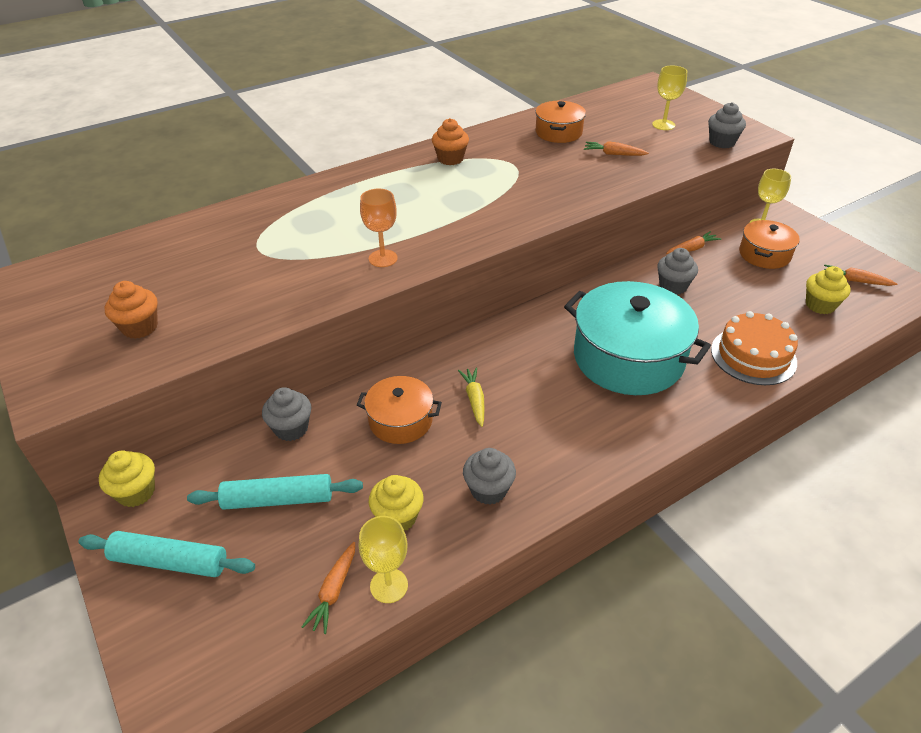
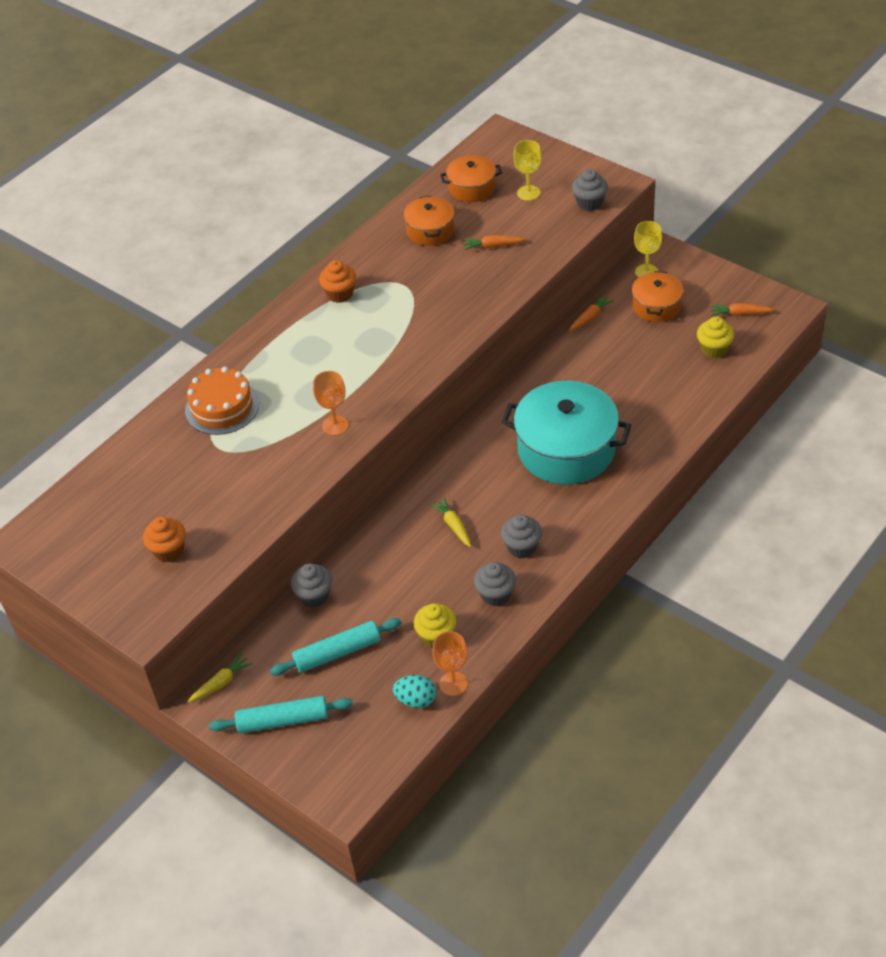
camera: 15 degrees left, 5 degrees up
yellow cupcake [99,450,155,507] -> yellow carrot [188,653,253,703]
orange carrot [302,542,355,634] -> turquoise egg [393,675,436,708]
orange pot [357,376,442,444] -> orange pot moved to [440,155,502,202]
yellow goblet [359,516,408,603] -> orange goblet [432,631,468,696]
grey cupcake [657,248,698,295] -> grey cupcake moved to [501,514,542,558]
orange cake [711,311,798,385] -> orange cake moved to [185,367,259,435]

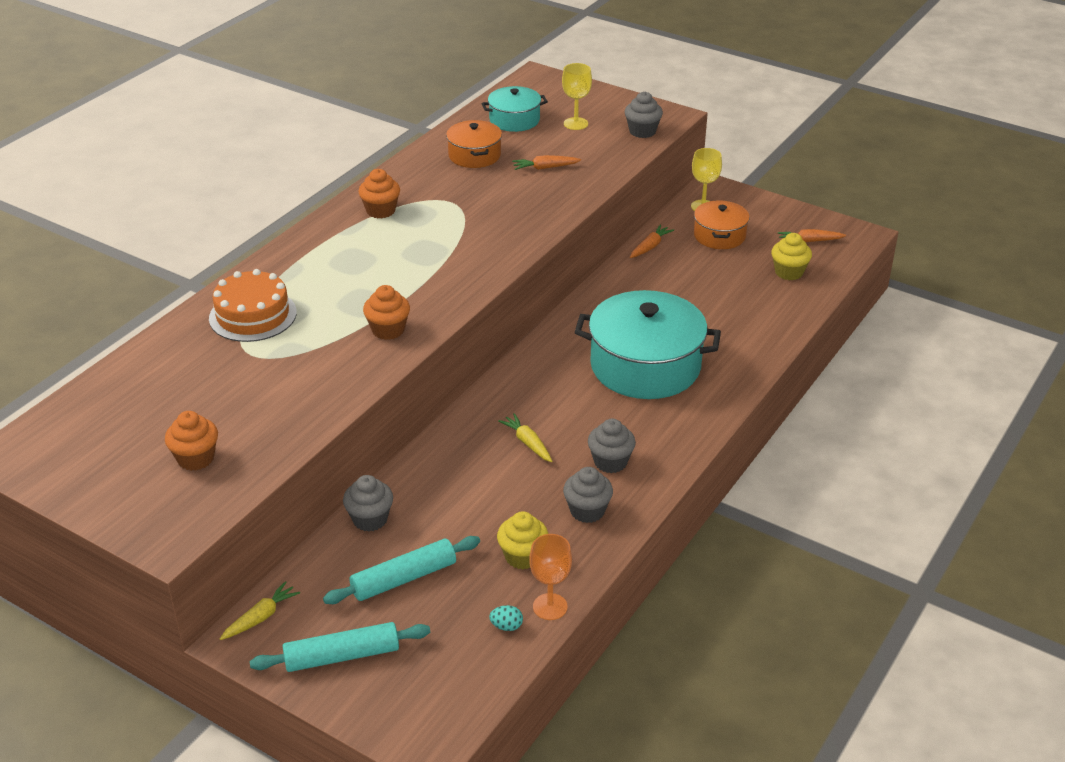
camera: 10 degrees left, 10 degrees down
orange goblet [313,371,349,435] -> orange cupcake [363,285,410,340]
turquoise egg [393,675,436,708] -> turquoise egg [489,605,523,631], size x0.63
orange pot [440,155,502,202] -> turquoise pot [481,86,548,132]

